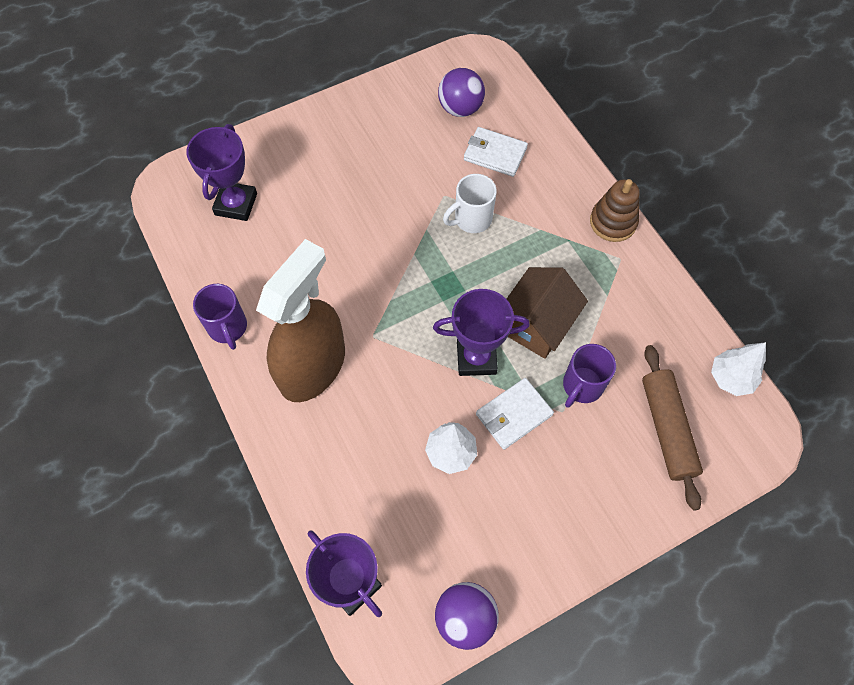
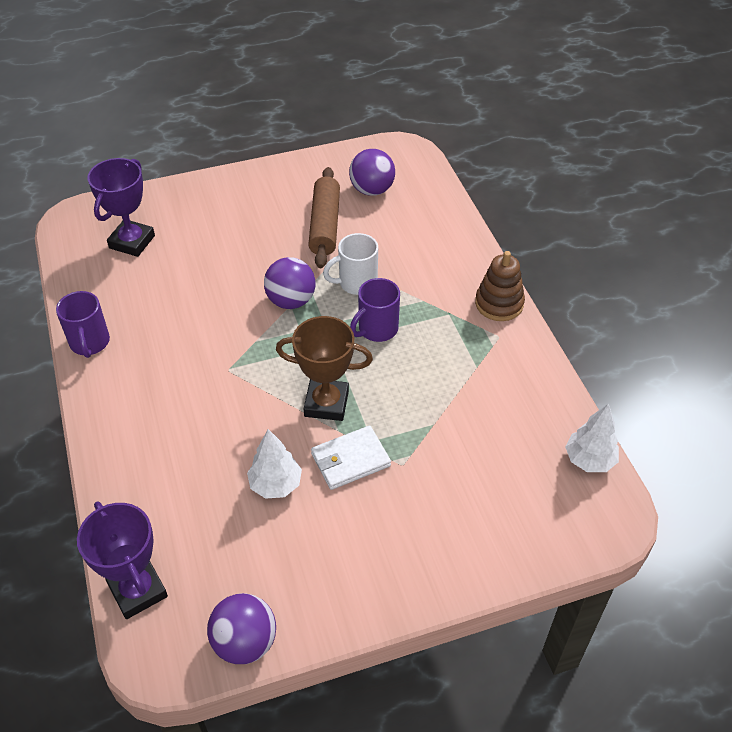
camera: 10 degrees right, 15 degrees down
brown spray bottle [256,239,345,402] -> none
purple trophy [433,289,530,376] -> brown trophy [276,316,373,421]
white wallet [464,127,528,177] -> none
brown house [507,267,588,359] -> none
purple mug [563,344,616,408] -> purple mug moved to [350,278,400,342]
brown rolling pin [642,345,703,511] -> brown rolling pin moved to [308,167,340,268]
none -> purple ball [264,257,315,309]

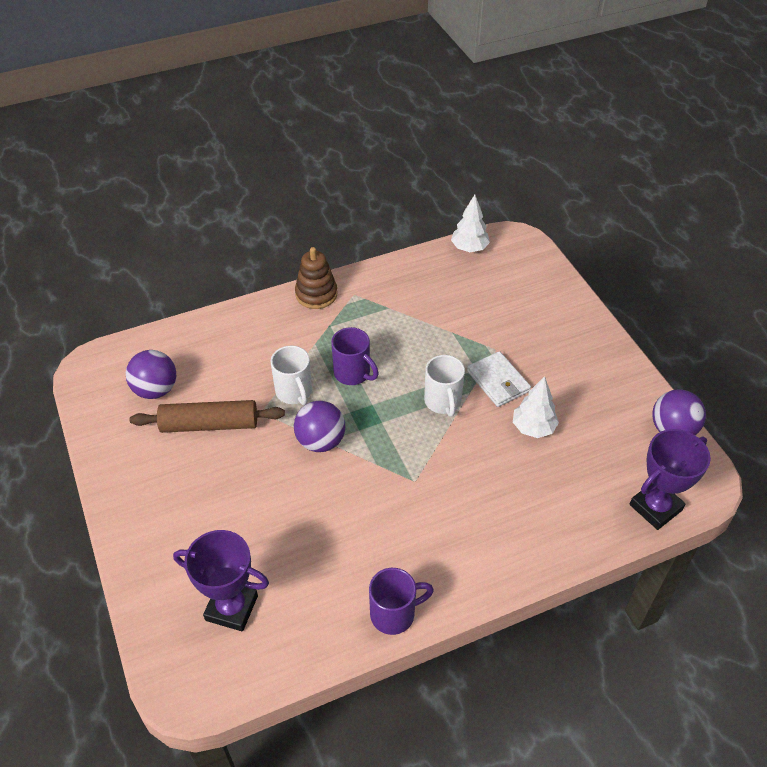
camera: 95 degrees left, 0 degrees up
brown trophy [276,316,373,421] -> white mug [424,355,465,417]

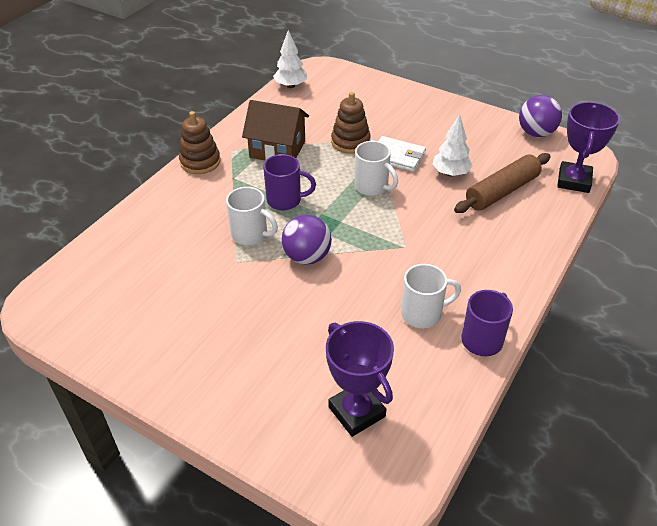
camera: 35 degrees left, 5 degrees down
purple ball [126,350,176,399] -> none
brown rolling pin [130,400,285,433] -> brown rolling pin moved to [454,153,551,213]
purple trophy [173,530,269,632] -> purple trophy turned 75 degrees clockwise [326,321,394,437]
none -> brown house [242,100,309,161]
none -> brown stacking toy [331,92,371,154]
none -> white mug [401,264,461,328]

